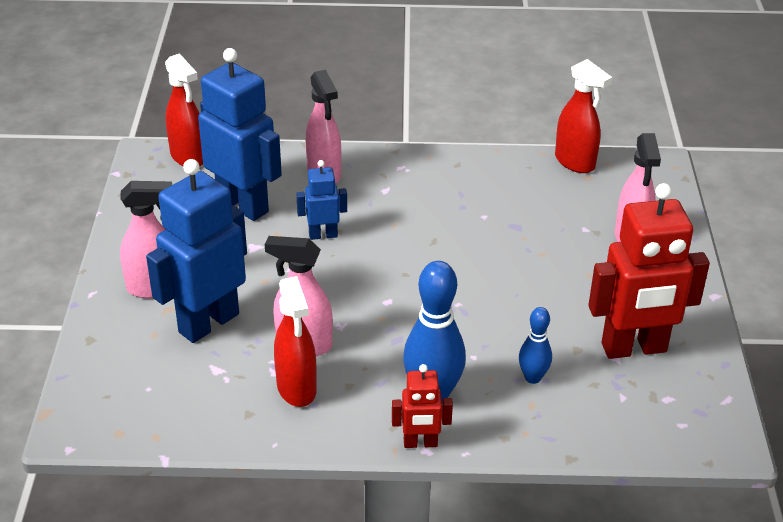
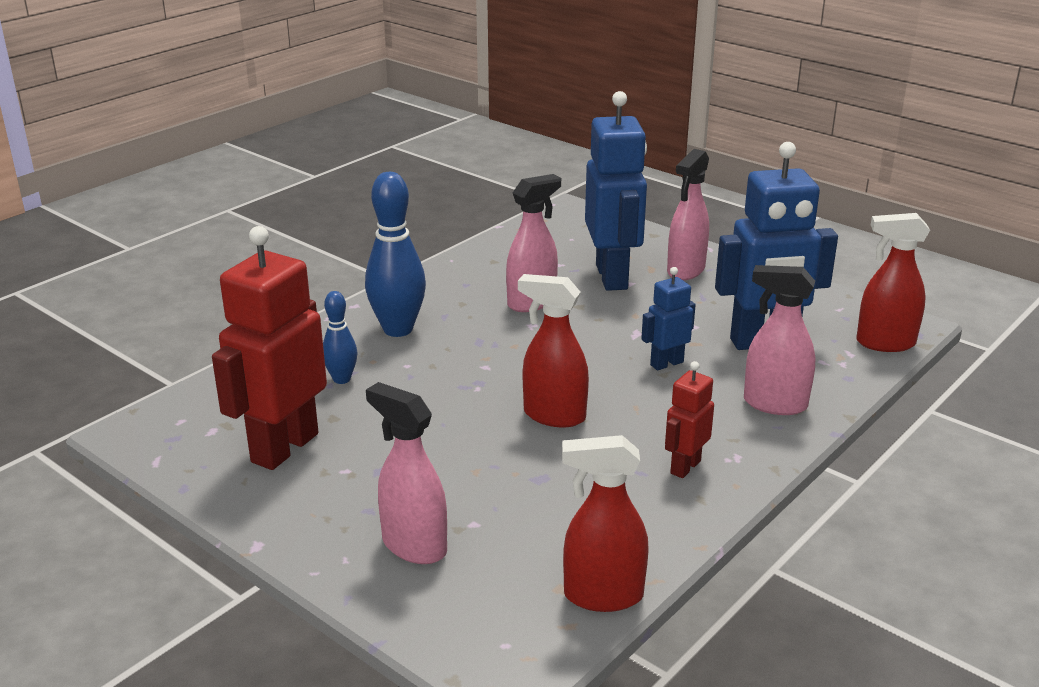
camera: 130 degrees right, 10 degrees down
red spray bottle [274,276,317,407] -> red spray bottle moved to [518,274,589,427]
blue robot [296,160,347,240] -> blue robot turned 150 degrees counterclockwise [641,267,696,370]
red robot [392,364,453,448] -> red robot moved to [665,361,714,478]

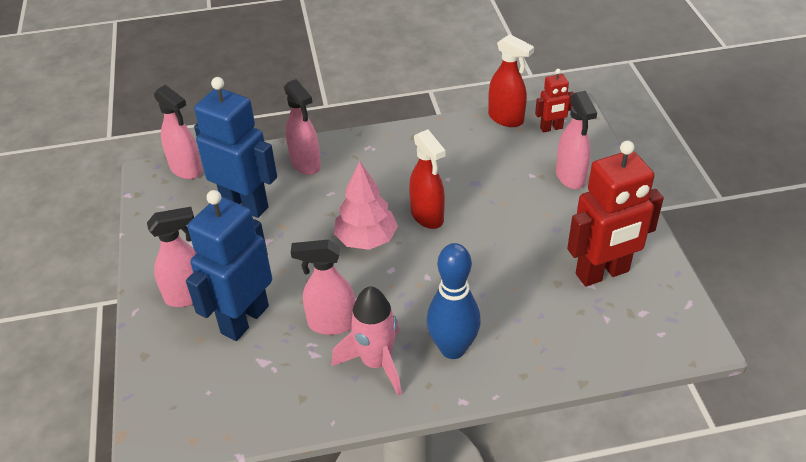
camera: 140 degrees left, 15 degrees up
blue bowling pin [323,291,357,384] -> none
blue robot [641,267,696,370] -> none
red robot [665,361,714,478] -> red robot moved to [535,69,574,133]
red spray bottle [856,213,930,352] -> pink spray bottle [154,85,202,179]
none -> pink rocket [332,286,402,396]
none -> pink tree [334,161,398,250]

